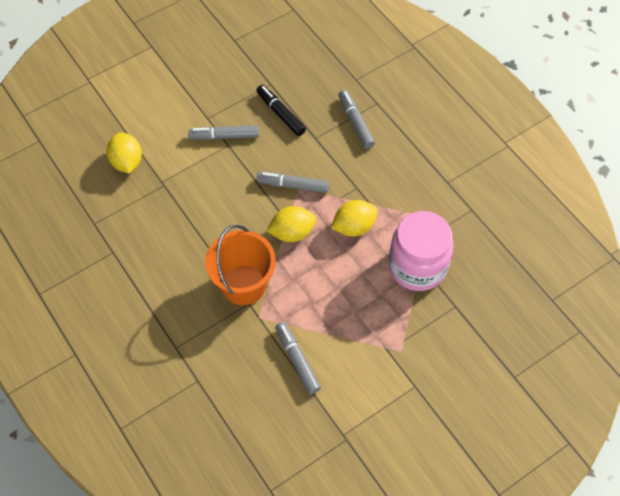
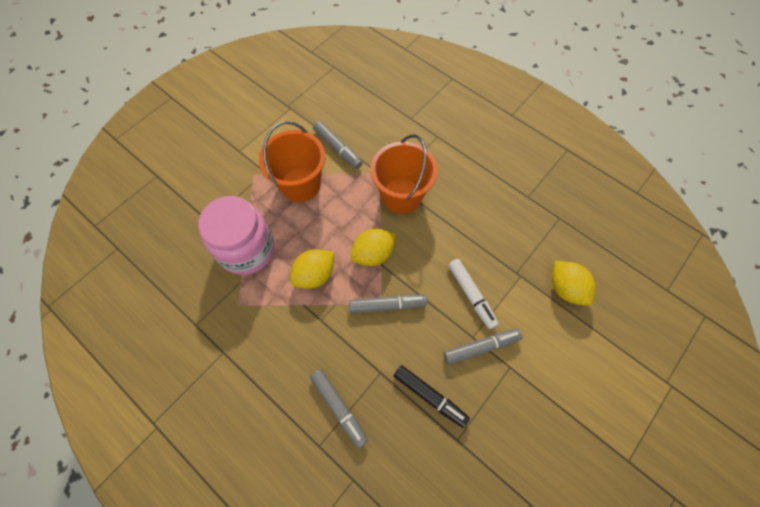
camera: 165 degrees right, 5 degrees up
none -> orange bucket [259,121,325,202]
none -> white marker [448,259,499,329]

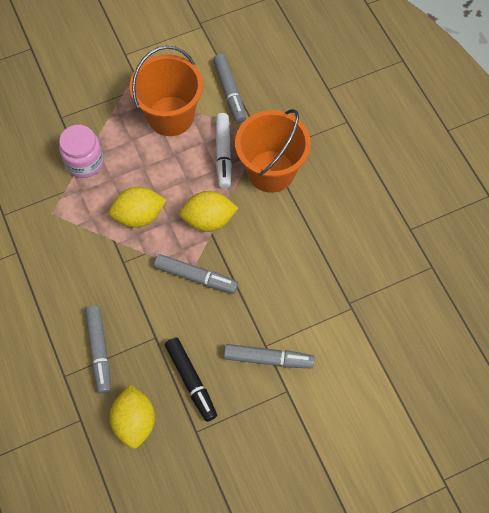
camera: 25 degrees right, 0 degrees up
pink jar [198,196,274,275] -> pink jar [59,125,104,178], size x0.61
white marker [448,259,499,329] -> white marker moved to [215,113,232,188]
yellow lemon [552,261,596,306] -> yellow lemon moved to [110,384,155,449]

